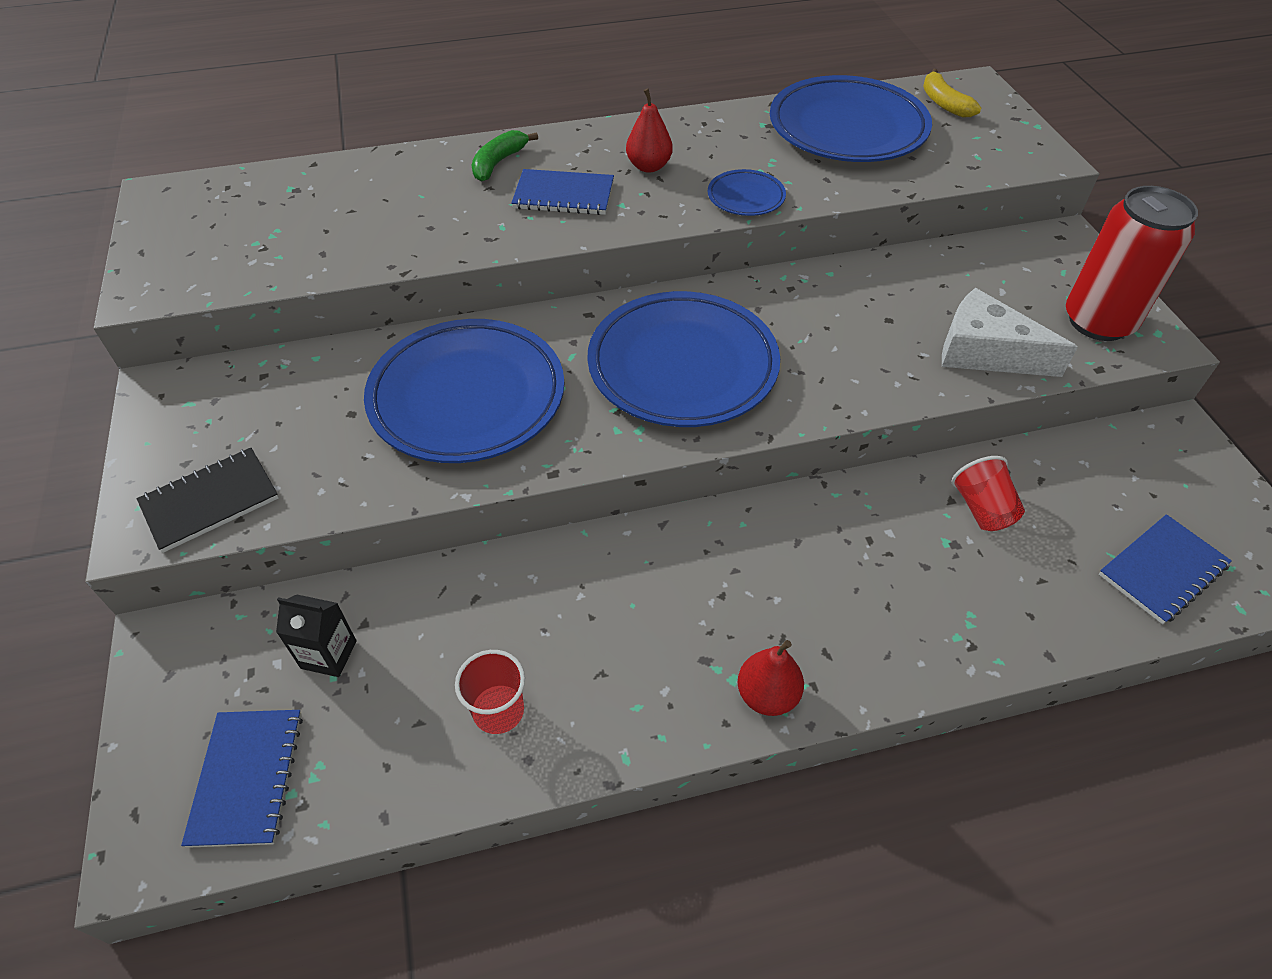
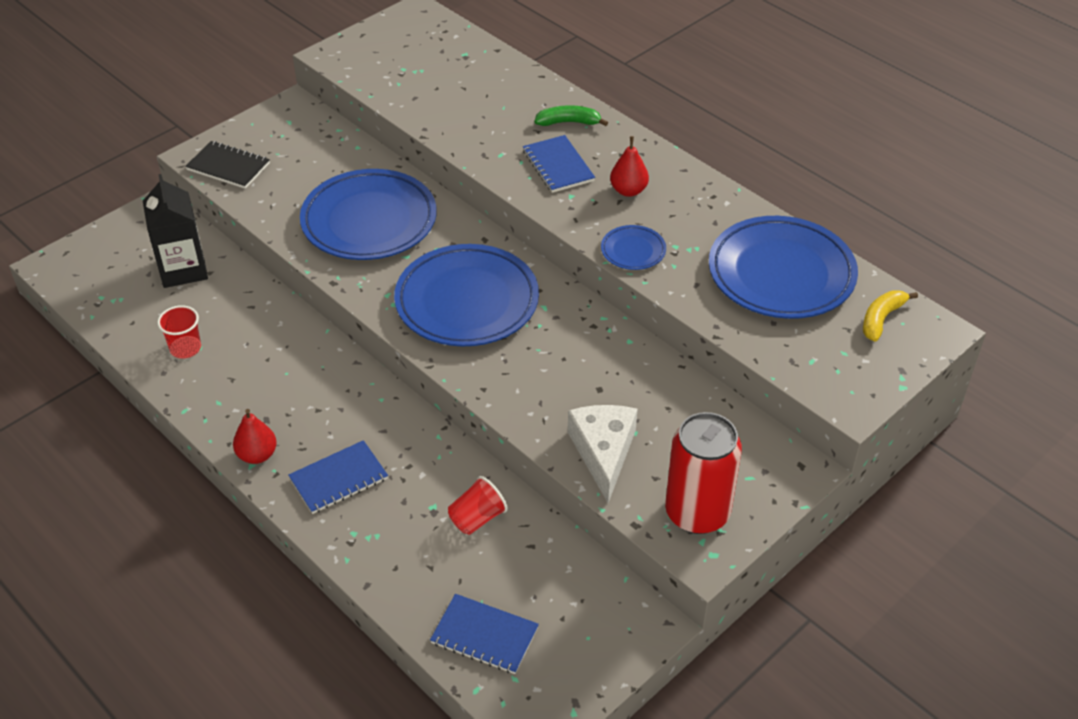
camera: 60 degrees right, 5 degrees down
blue notebook [181,710,303,848] -> blue notebook moved to [288,440,388,514]
black carton [276,595,357,677] -> black carton [143,174,208,288], size x1.74

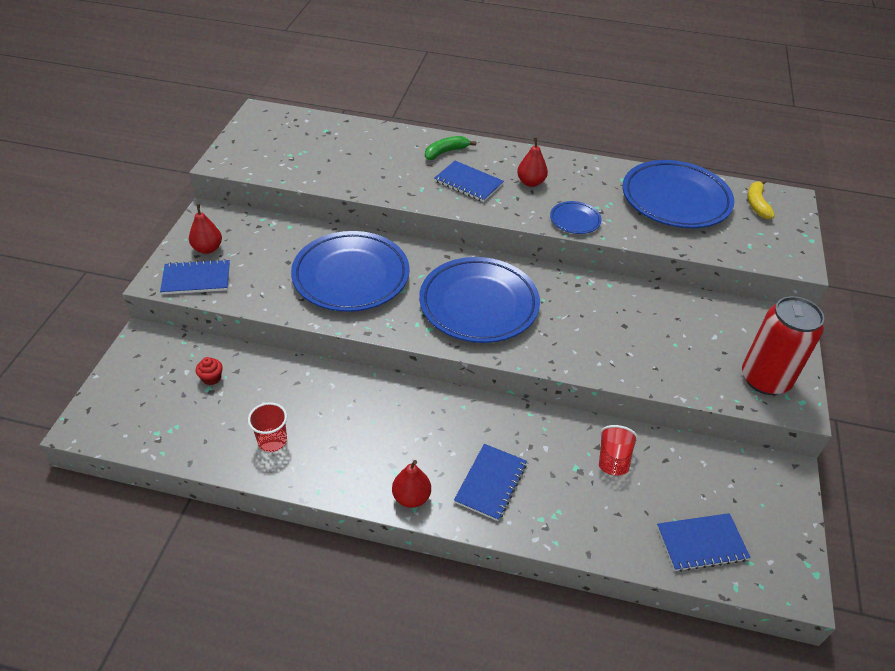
camera: 35 degrees left, 0 degrees up
black carton [143,174,208,288] -> red cupcake [196,357,223,385]
black notebook [185,141,270,189] -> blue notebook [160,259,230,295]
white cheese [568,405,638,503] -> none
none -> red pear [189,204,222,254]

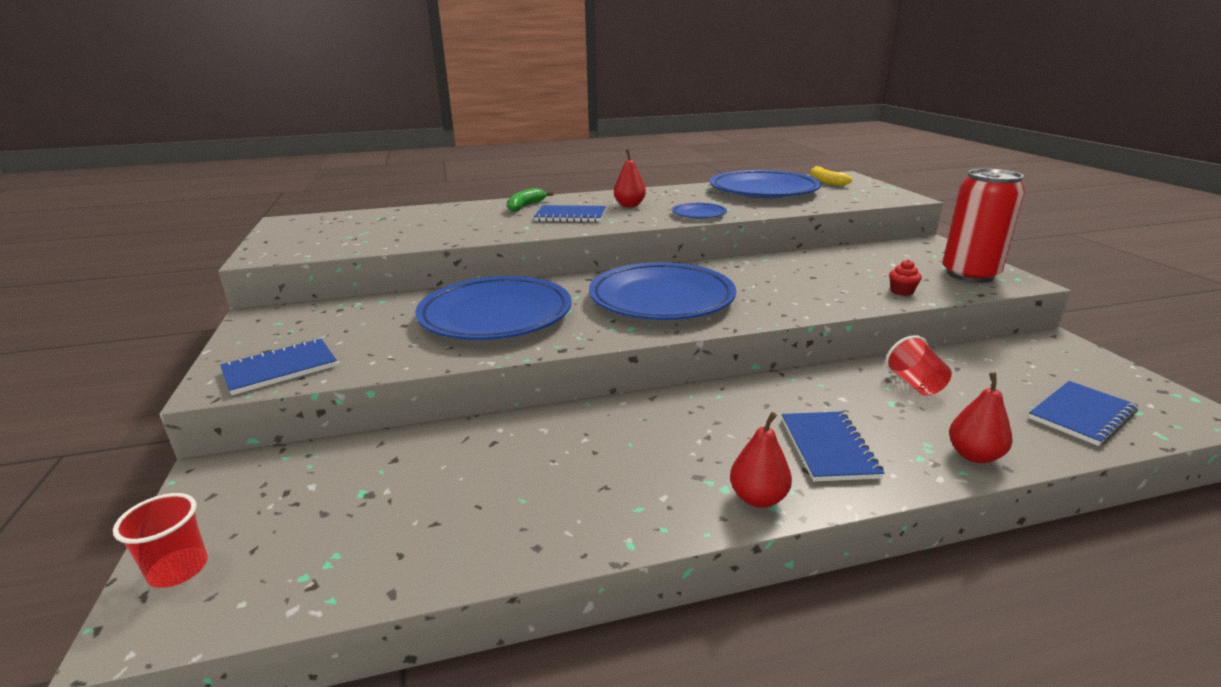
camera: 25 degrees left, 20 degrees down
red pear [189,204,222,254] -> red pear moved to [949,372,1012,463]
red cupcake [196,357,223,385] -> red cupcake moved to [889,260,922,296]
red cup [248,402,287,452] -> red cup moved to [113,493,208,588]

